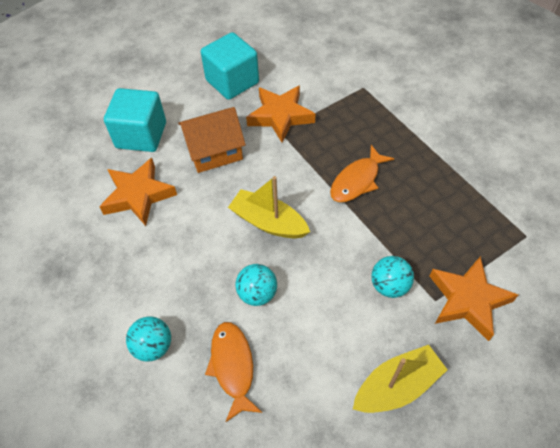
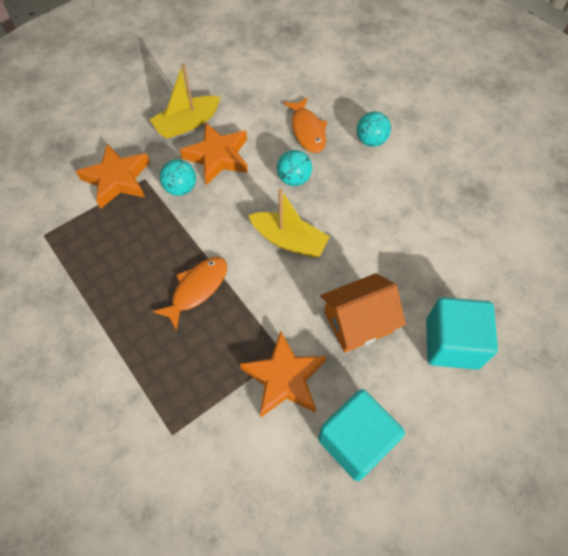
camera: 175 degrees right, 5 degrees up
orange star [99,158,177,226] -> orange star moved to [180,123,248,185]

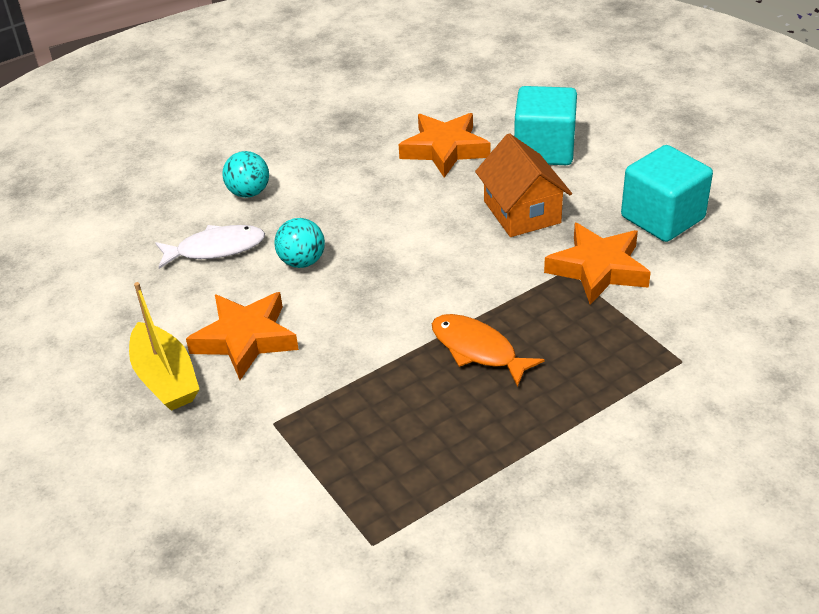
camera: 85 degrees left, 20 degrees down
orange star [76,144,150,209] -> orange star moved to [399,113,491,178]
turquoise ball [160,159,196,196] -> none
yellow boat [248,189,330,258] -> none
orange fish [283,97,327,153] -> white fish [155,225,265,269]

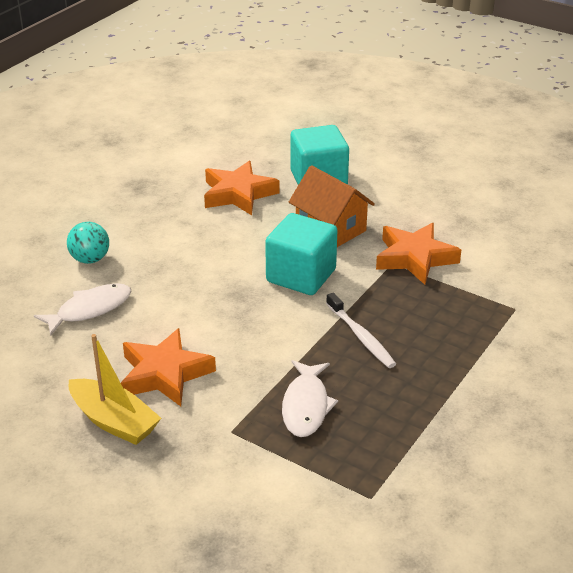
camera: 25 degrees left, 5 degrees down
turquoise ball [274,218,325,268] -> none
orange fish [432,314,545,387] -> white toothbrush [326,293,396,368]
turquoise cube [621,145,713,242] -> turquoise cube moved to [265,213,337,295]
none -> white fish [282,360,338,437]

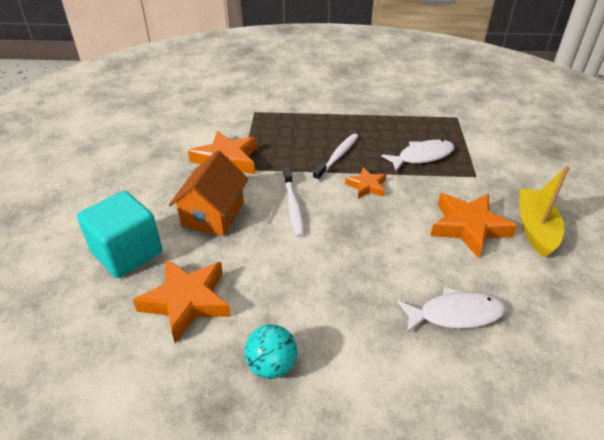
camera: 120 degrees left, 5 degrees up
white fish [34,283,132,336] -> white fish turned 150 degrees clockwise [397,287,506,333]
turquoise ball [67,222,109,264] -> turquoise ball moved to [244,324,297,379]
turquoise cube [265,213,337,295] -> white toothbrush [283,167,305,237]
none -> orange star [345,167,386,199]

